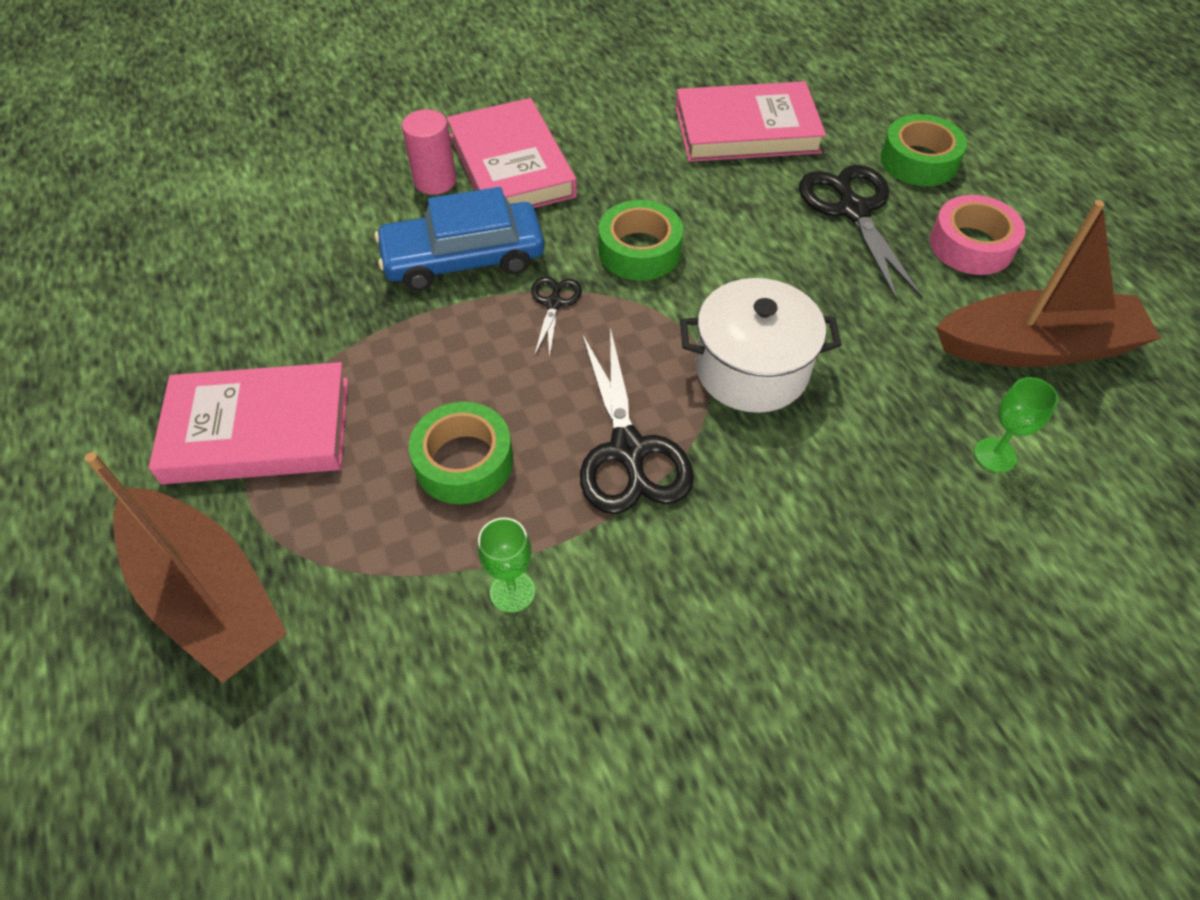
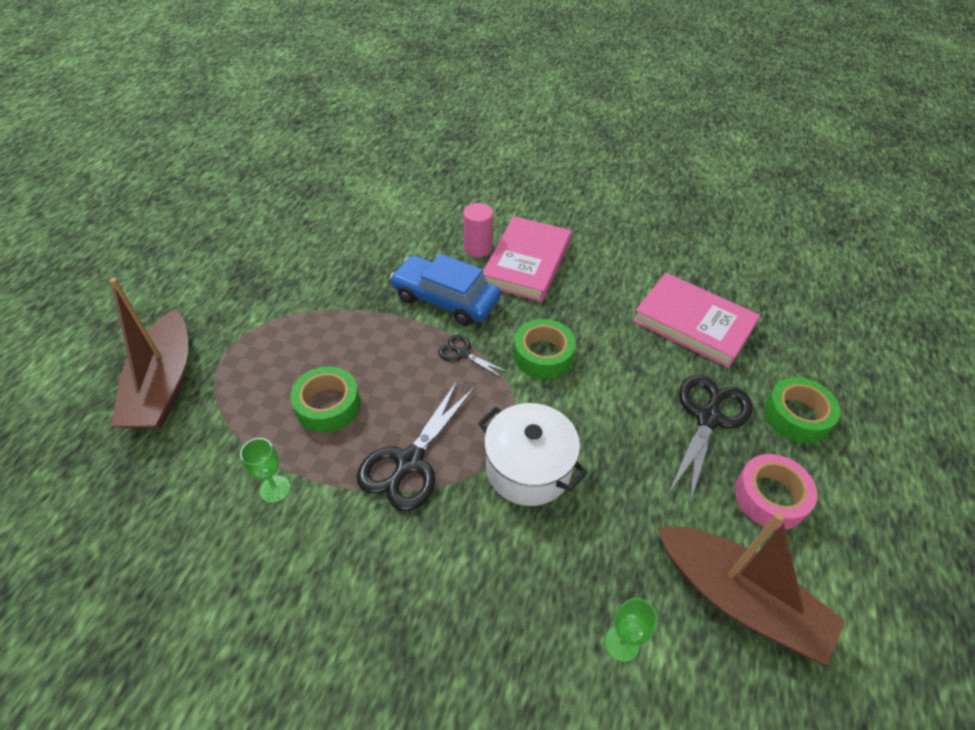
camera: 40 degrees right, 5 degrees down
pink book [149,362,348,484] -> none
black scissors [531,276,582,359] -> black scissors turned 105 degrees counterclockwise [438,335,507,378]

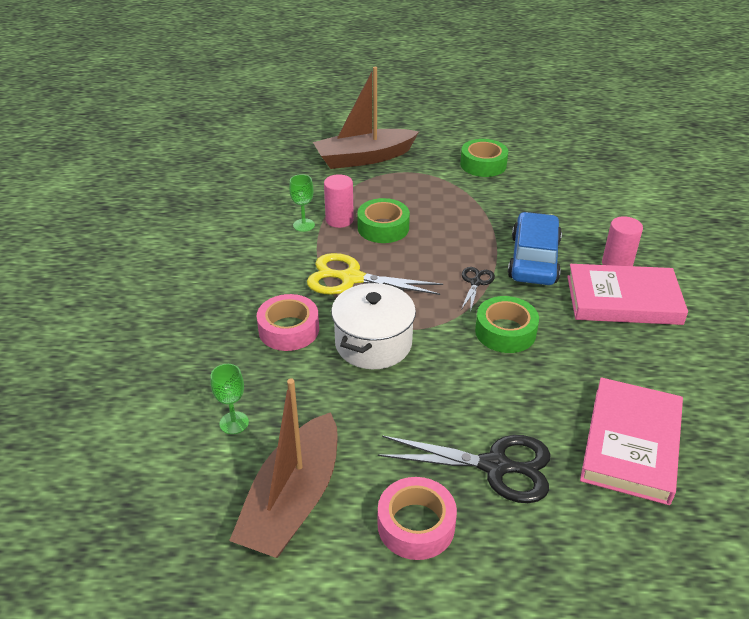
camera: 75 degrees right, 10 degrees down
black scissors [357,380,475,511] -> yellow scissors [307,253,443,295]
green tape [764,377,840,444] -> green tape moved to [460,139,508,177]
none -> pink tape [257,294,319,351]
none -> pink cylinder [324,174,354,228]

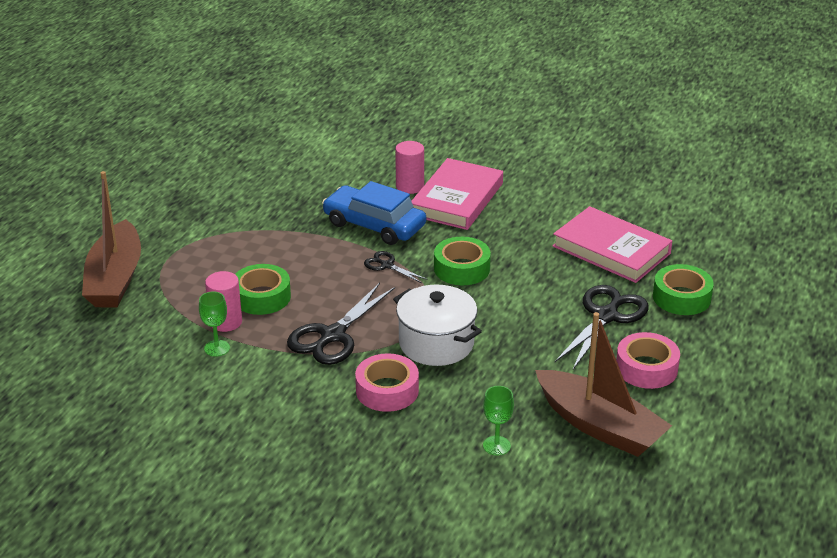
camera: 70 degrees left, 5 degrees down
yellow scissors [307,253,443,295] -> black scissors [287,283,395,365]
green tape [460,139,508,177] -> green tape moved to [653,264,714,315]

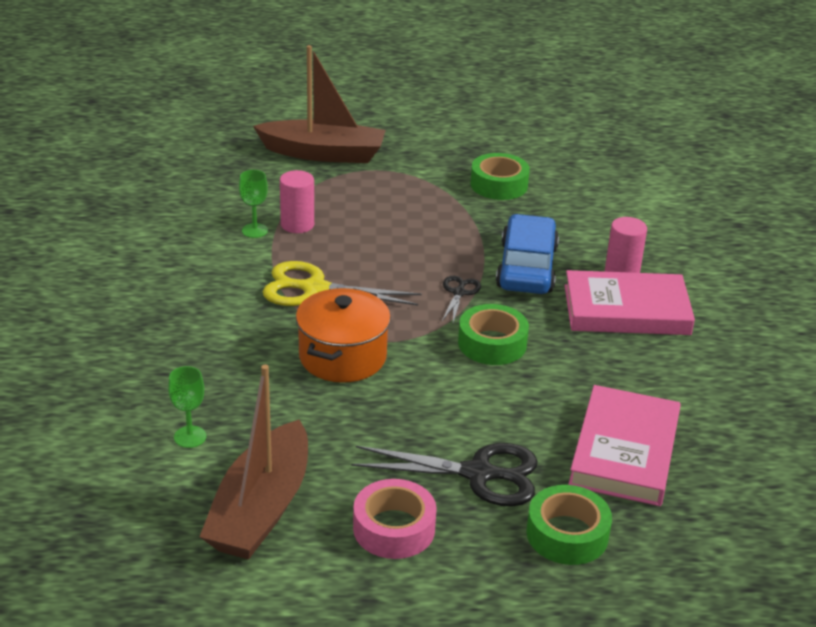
camera: 65 degrees right, 0 degrees up
brown boat [82,171,141,307] -> brown boat turned 150 degrees counterclockwise [253,45,386,163]
green tape [235,264,291,315] -> green tape moved to [470,153,530,200]
black scissors [287,283,395,365] -> yellow scissors [262,261,422,306]
pink tape [355,353,419,412] -> none
white pot [393,285,482,366] -> orange pot [296,288,391,383]

